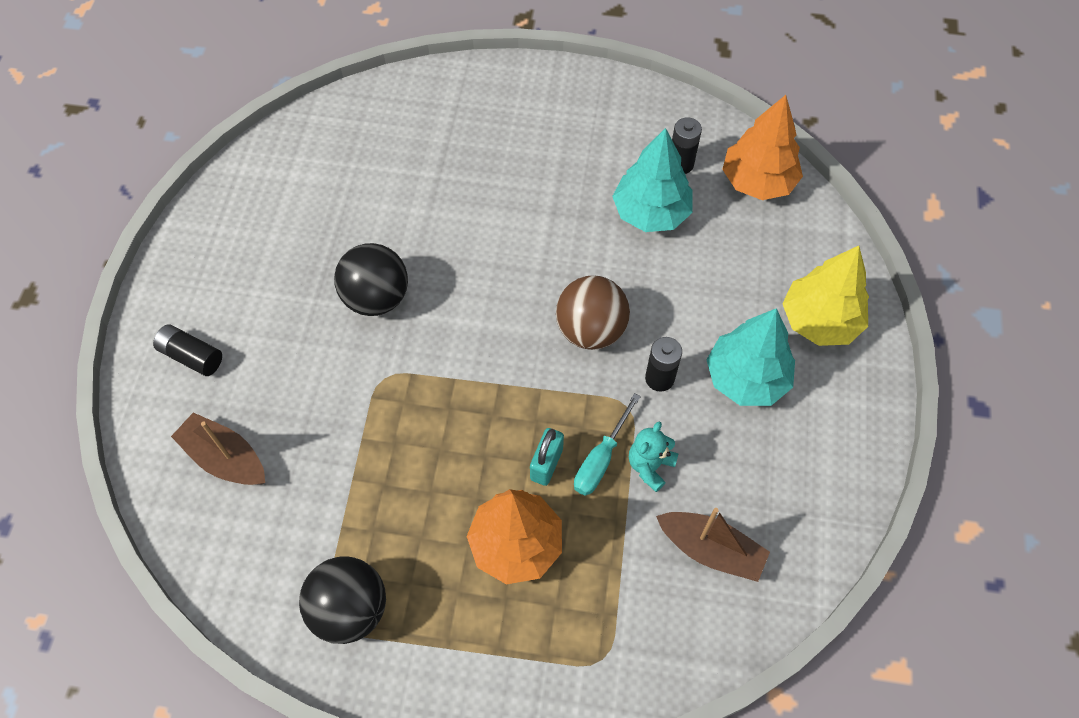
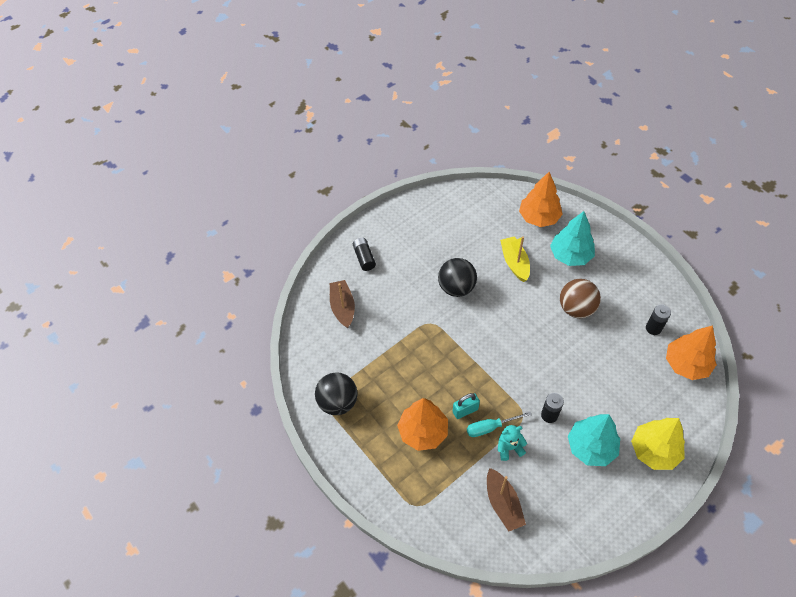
camera: 45 degrees right, 5 degrees down
brown ball [556,276,630,350] -> brown ball moved to [560,279,601,318]
turquoise tree [612,128,693,232] -> turquoise tree moved to [550,211,595,266]
none -> yellow boat [500,236,530,282]
none -> orange tree [519,172,563,227]

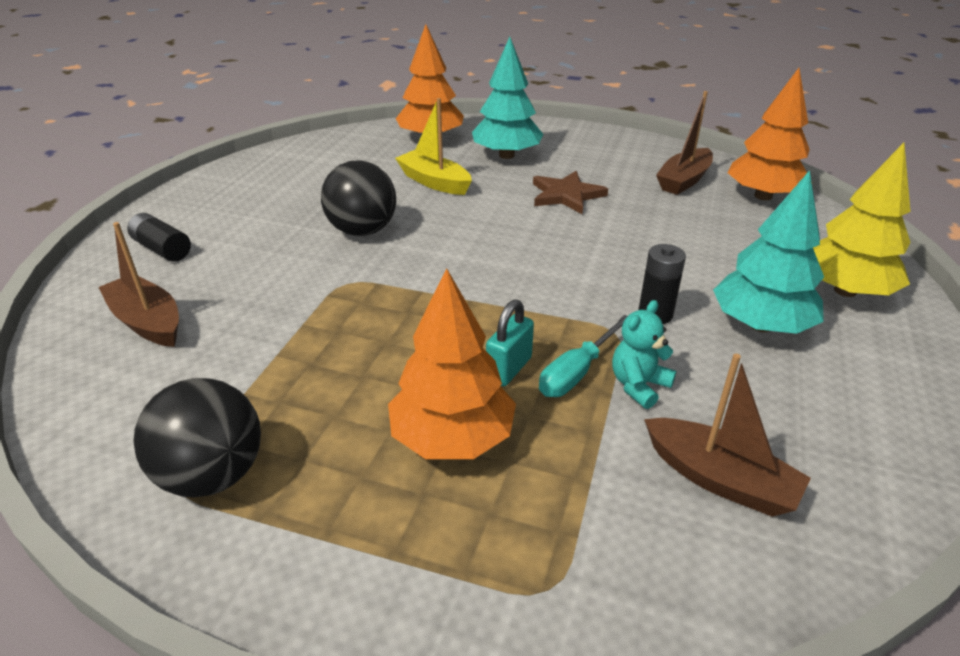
camera: 35 degrees left, 20 degrees down
brown ball [560,279,601,318] -> brown star [533,171,608,214]
black battery [646,304,671,335] -> brown boat [656,91,713,195]

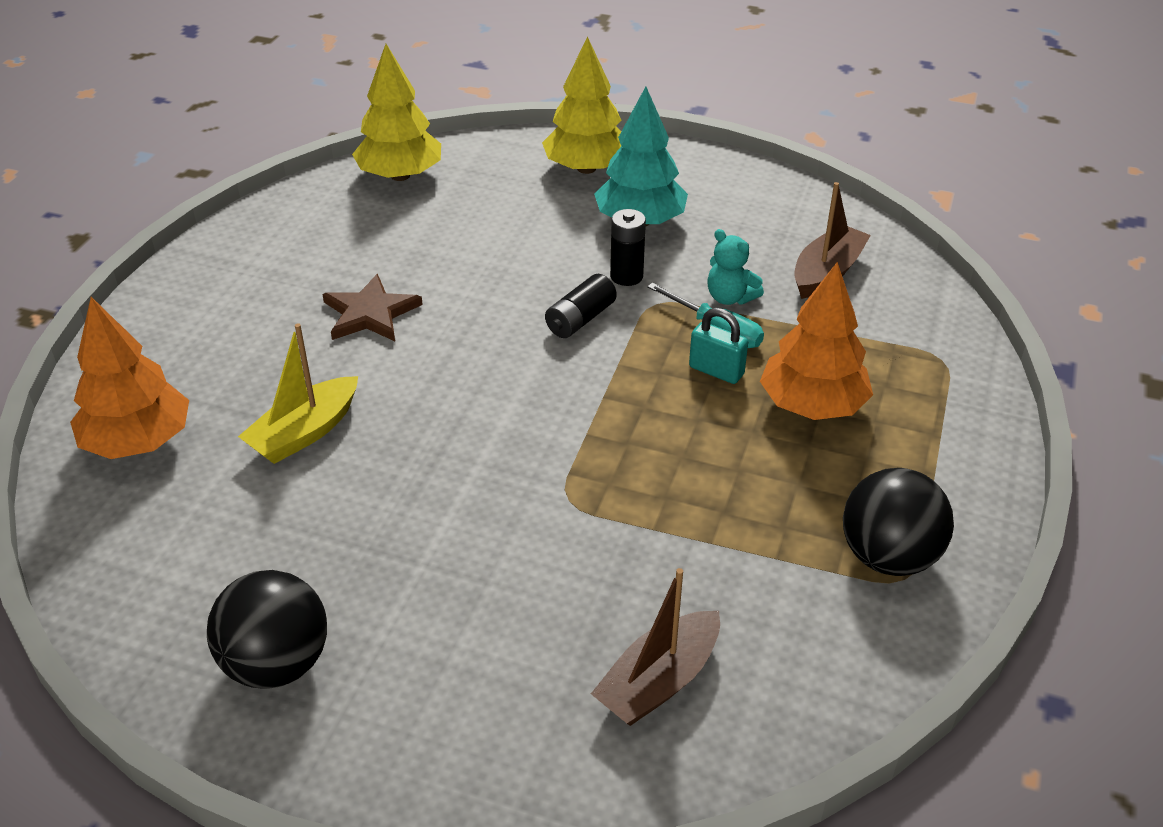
camera: 90 degrees left, 5 degrees up
black battery [127,213,191,262] -> black battery moved to [545,274,617,338]
black ball [321,160,396,236] -> black ball moved to [207,570,327,689]
turquoise tree [472,37,543,159] -> none
brown boat [656,91,713,195] -> none
orange tree [728,68,812,200] -> yellow tree [352,44,441,181]

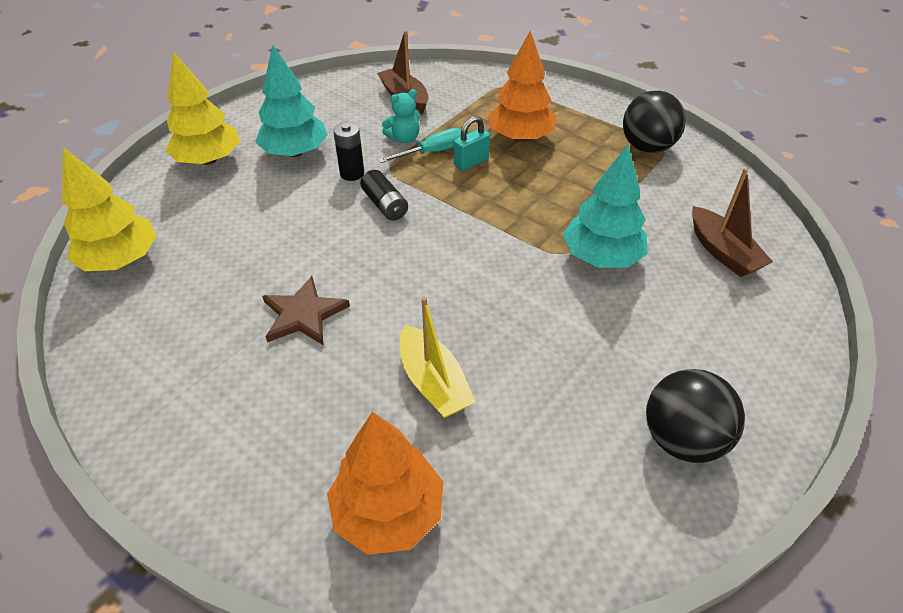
camera: 70 degrees left, 5 degrees up
none -> turquoise tree [563,145,648,268]

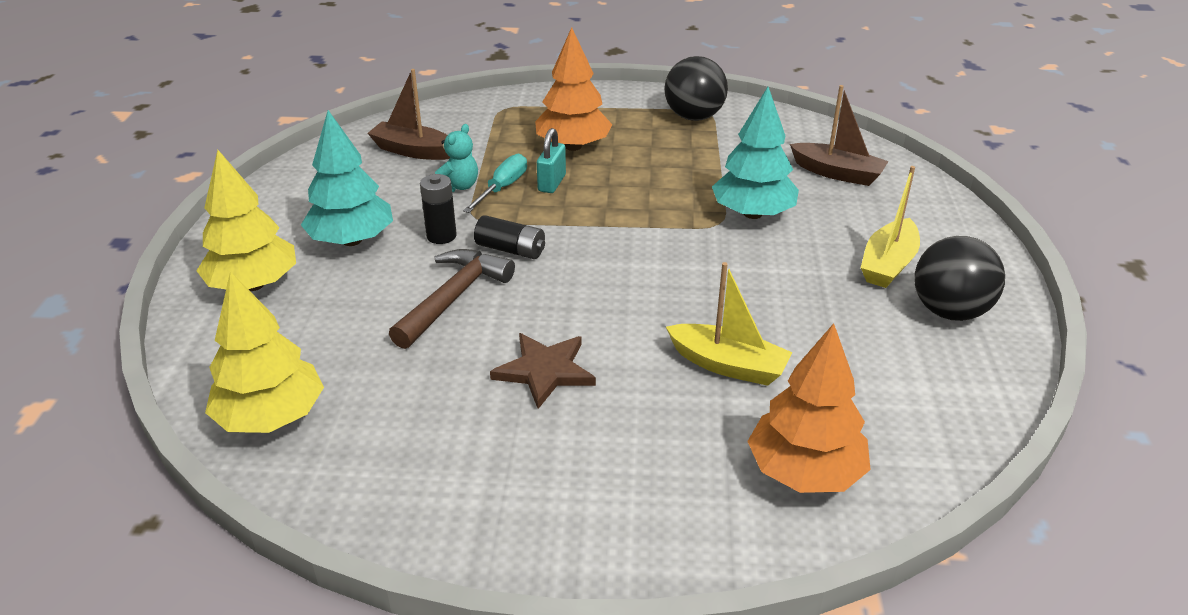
camera: 35 degrees left, 10 degrees down
none -> brown hammer [389,249,515,349]
none -> yellow boat [861,166,920,288]

